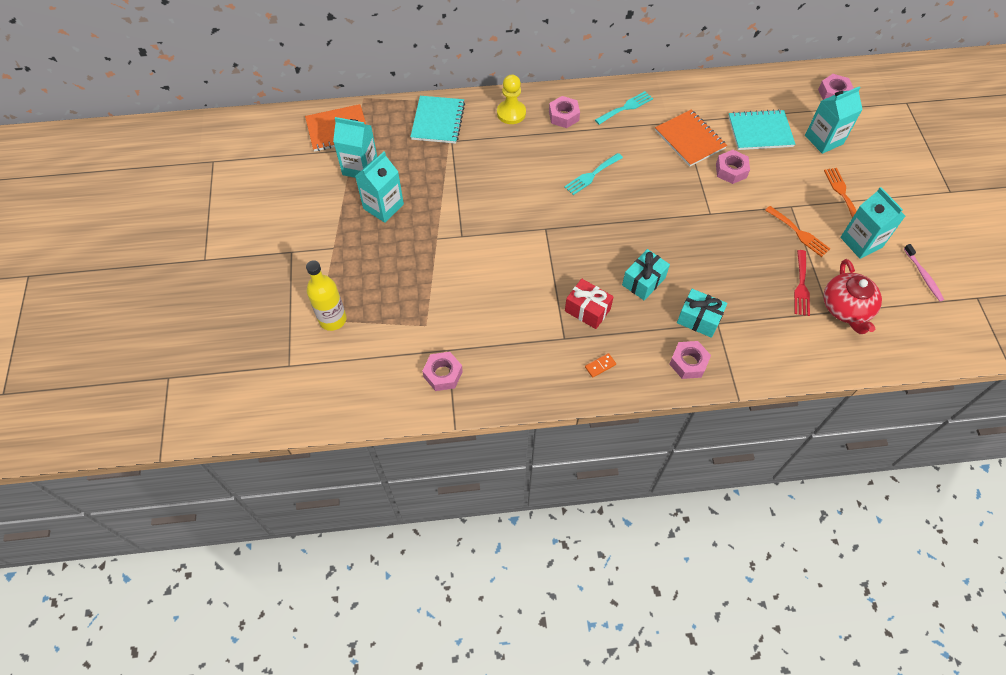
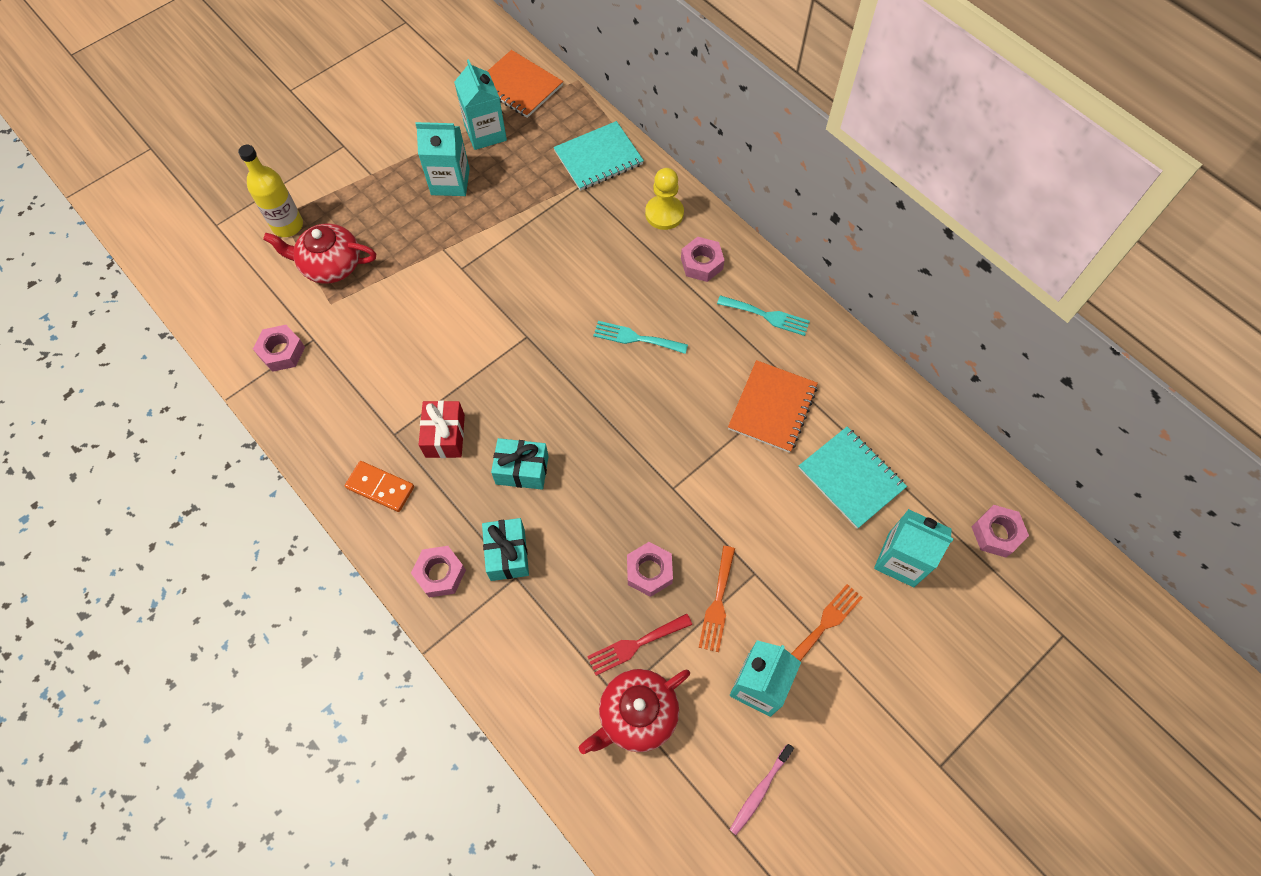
camera: 55 degrees right, 5 degrees up
orange domino [585,353,616,378] -> orange domino [345,461,414,512], size x1.73
pink nut [716,150,750,184] -> pink nut moved to [627,542,673,597]
none -> red teapot [263,224,376,284]

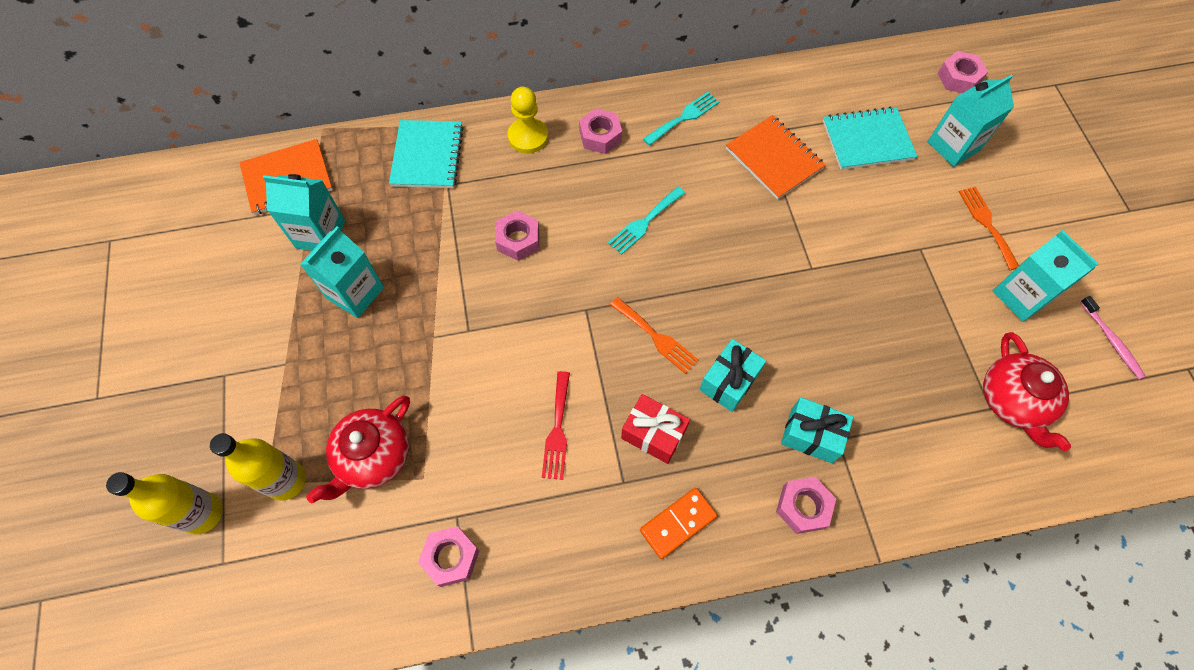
camera: 60 degrees left, 0 degrees up
red fork [587,613,692,675] -> red fork moved to [542,371,570,480]
pink nut [627,542,673,597] -> pink nut moved to [495,210,539,261]
orange fork [699,546,735,652] -> orange fork moved to [610,297,698,374]
none -> yellow bottle [106,472,222,534]

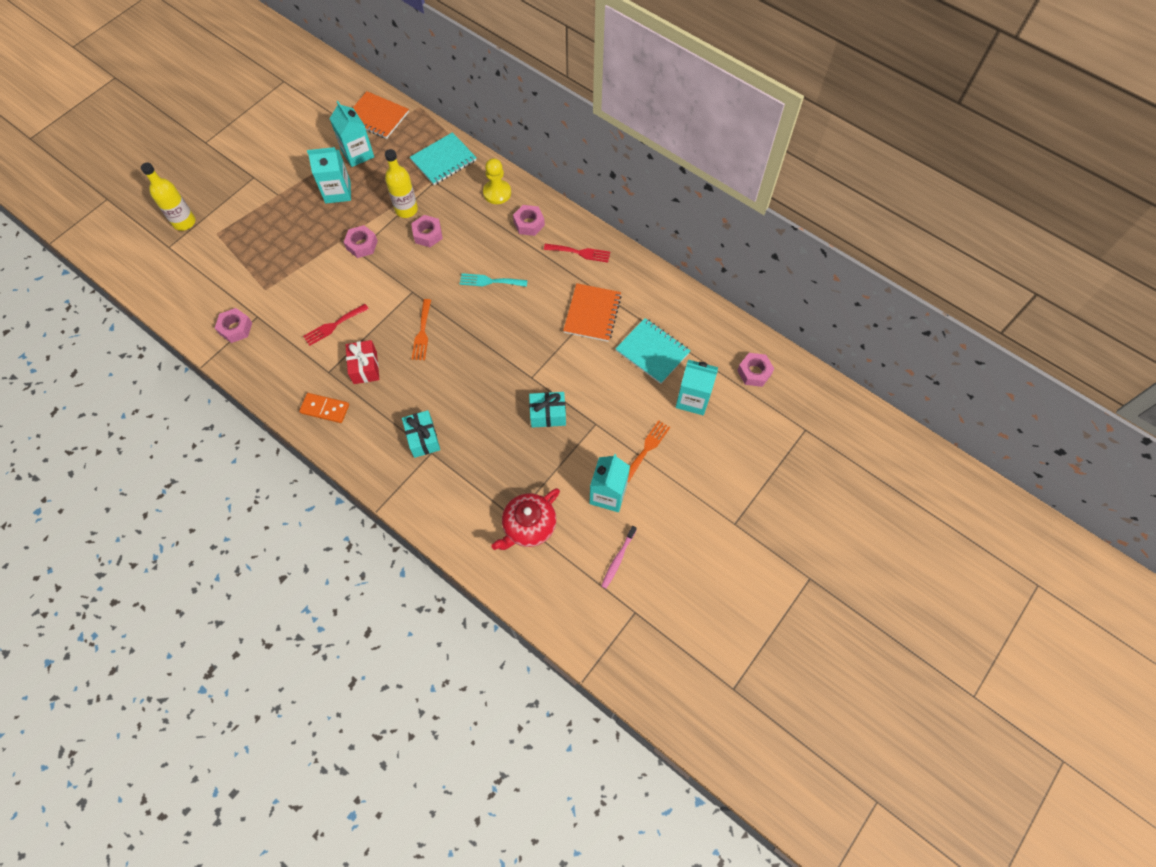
camera: 50 degrees right, 0 degrees up
yellow bottle [210,433,306,501] -> yellow bottle moved to [385,149,418,218]
red teapot [306,396,410,503] -> none
turquoise fork [643,92,719,146] -> red fork [544,244,610,262]
turquoise gift [699,339,766,412] -> turquoise gift moved to [529,392,566,428]
pink nut [776,477,836,534] -> pink nut moved to [344,225,378,258]

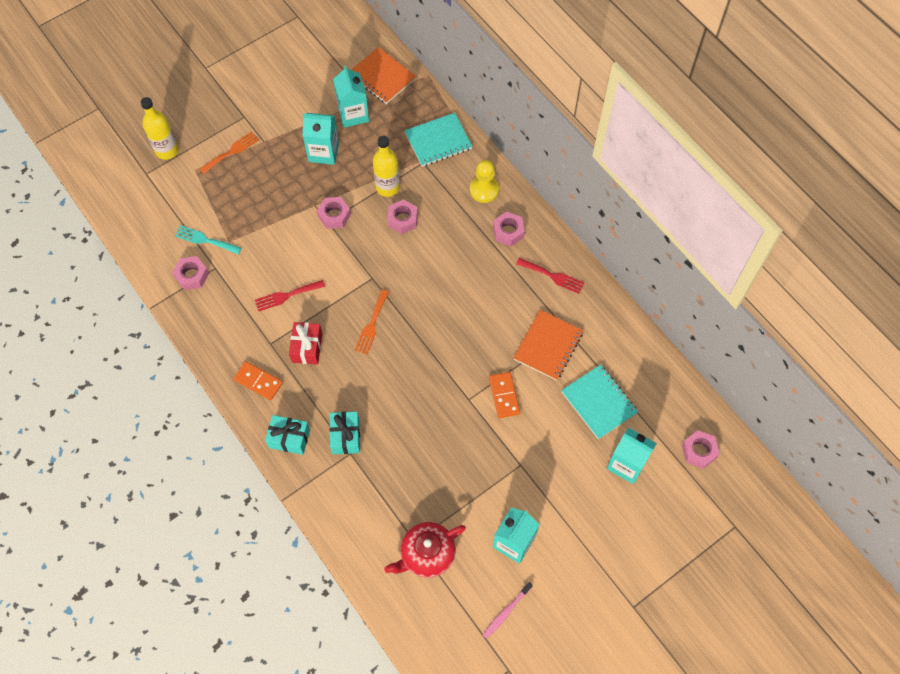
camera: 15 degrees right, 0 degrees up
turquoise fork [460,273,528,287] -> turquoise fork moved to [175,225,241,254]
turquoise gift [529,392,566,428] -> turquoise gift moved to [265,415,310,455]
orange fork [628,420,670,482] -> orange fork moved to [200,131,259,174]
none -> orange domino [489,372,520,418]

